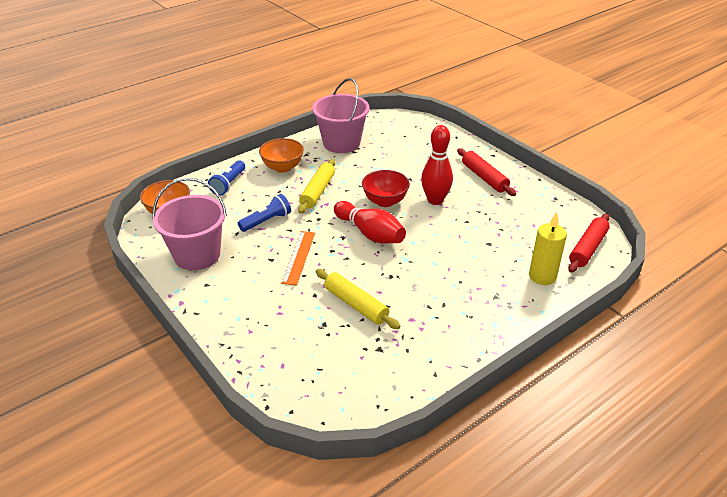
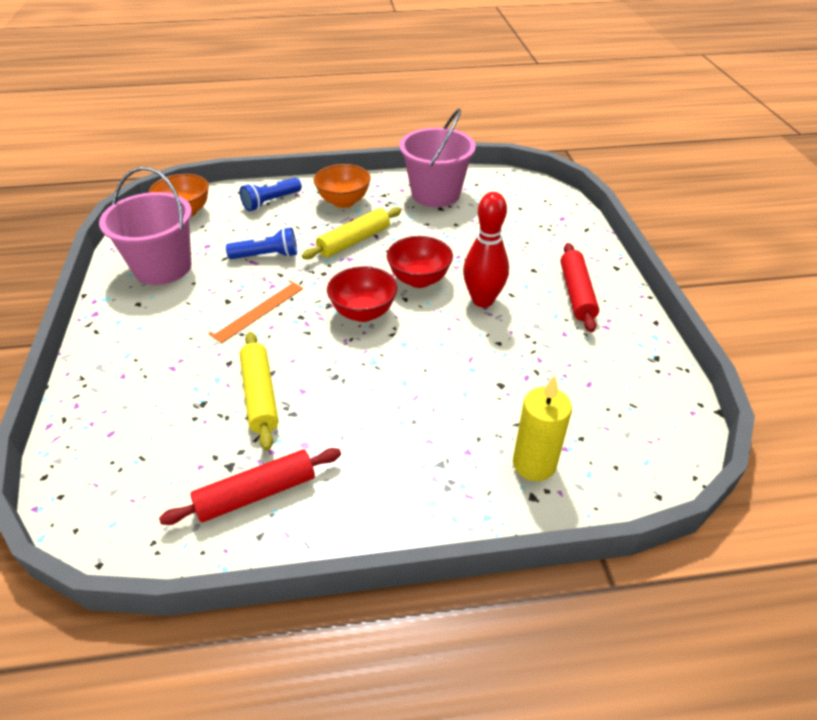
camera: 30 degrees right, 5 degrees up
red bowling pin [334,201,406,244] -> red bowl [327,266,397,322]
red rolling pin [568,214,610,272] -> red rolling pin moved to [159,448,341,525]

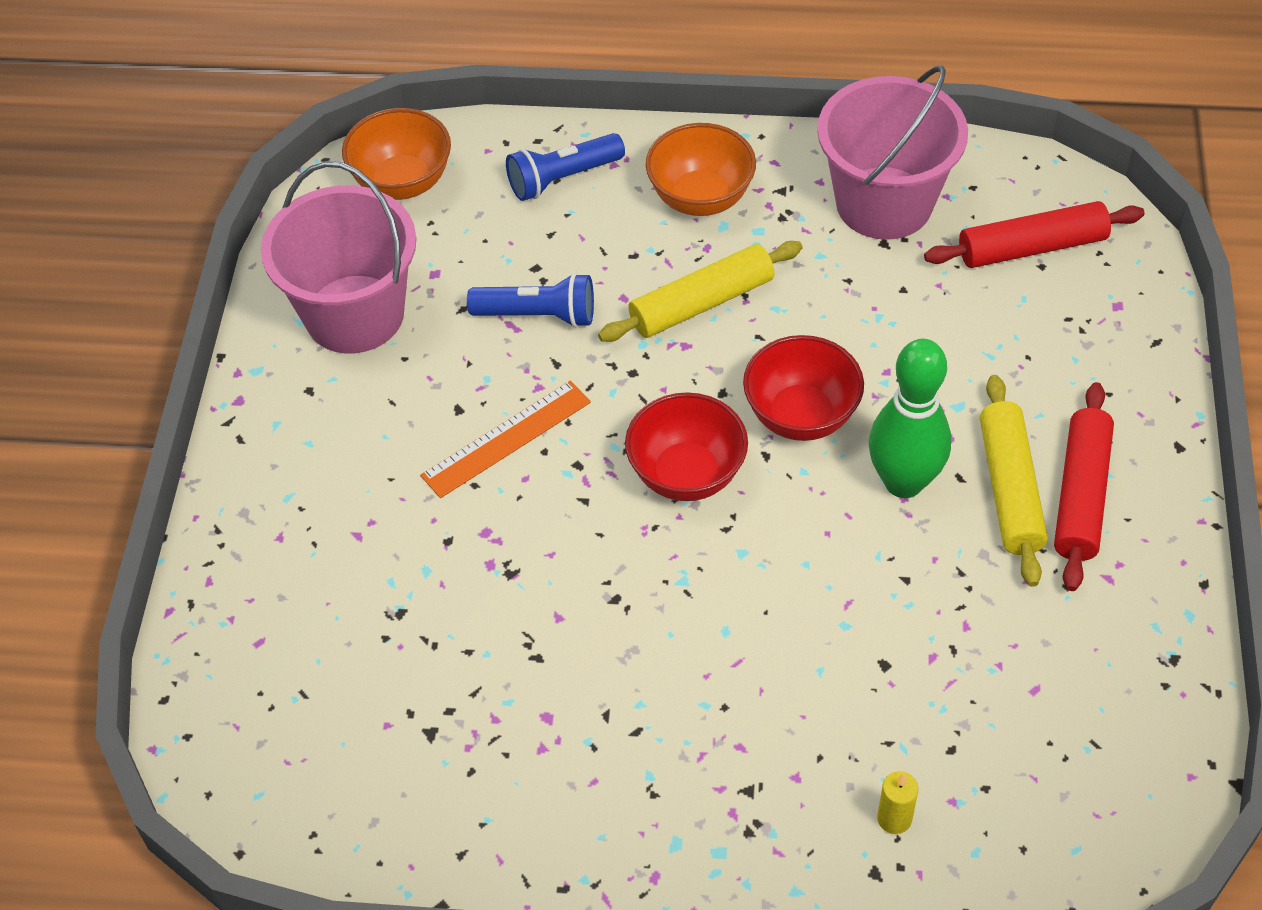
camera: 15 degrees right, 10 degrees up
red rolling pin [159,448,341,525] -> red rolling pin moved to [924,201,1145,268]
yellow rolling pin [240,332,279,451] -> yellow rolling pin moved to [980,375,1048,587]
red bowling pin [463,192,509,307] -> green bowling pin [869,339,951,498]
yellow candle [513,375,572,481] -> yellow candle [877,771,919,834], size x0.50

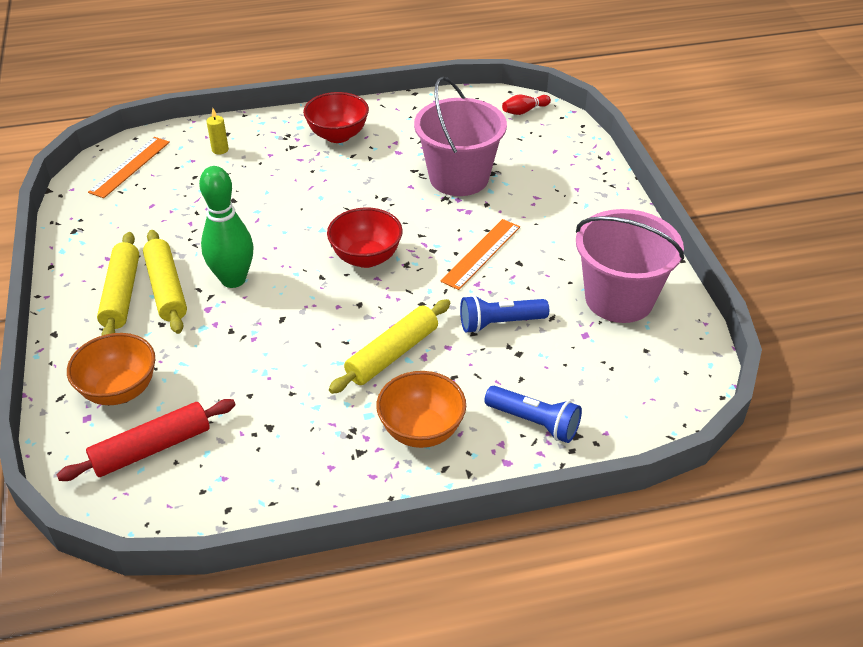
camera: 160 degrees right, 10 degrees down
orange bowl [342,108,451,200] -> orange bowl moved to [67,333,155,405]
blue flashlight [506,133,625,201] -> blue flashlight turned 75 degrees clockwise [484,386,582,443]
red bowl [743,335,864,441] -> red bowl moved to [303,92,369,143]
pink bucket [817,65,968,240] -> pink bucket moved to [414,77,507,196]
red rolling pin [1054,382,1114,591] -> yellow rolling pin [97,232,139,336]
none -> orange ruler [88,137,170,198]
none -> red bowling pin [502,95,551,115]

